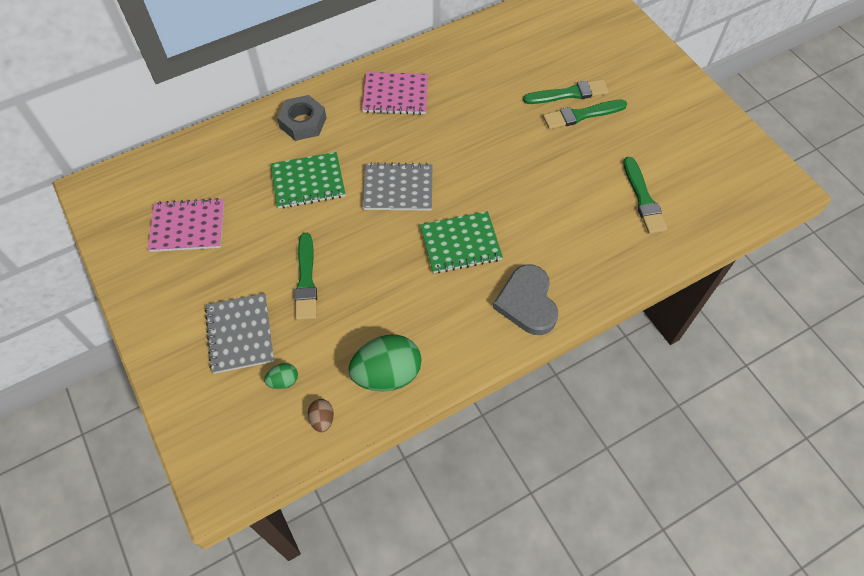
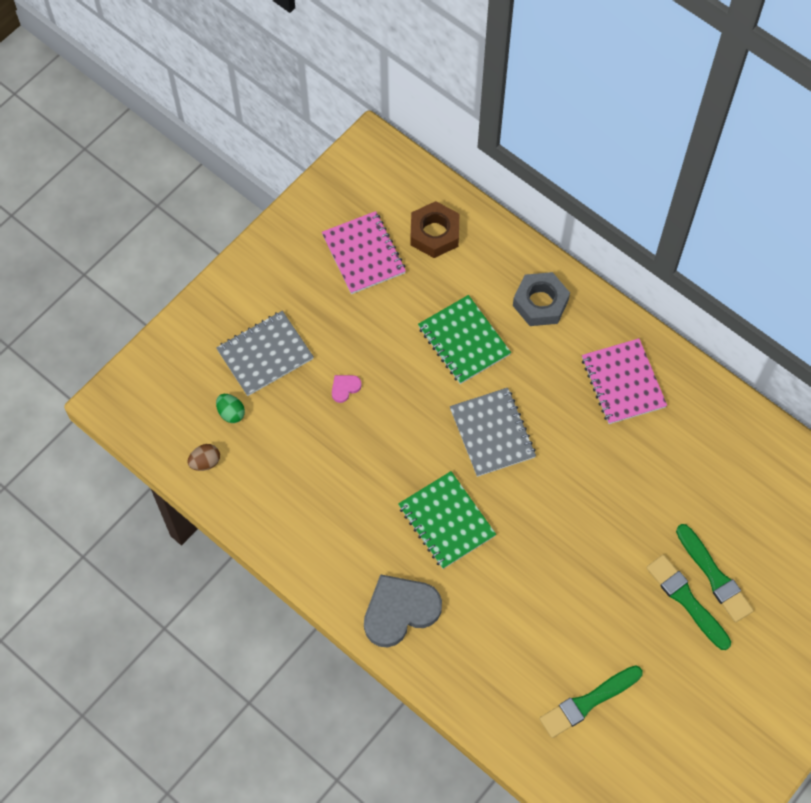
camera: 70 degrees right, 5 degrees up
green brush [294,233,317,320] -> pink heart [332,375,362,403]
green egg [348,334,422,392] -> none
none -> brown nut [410,201,459,258]

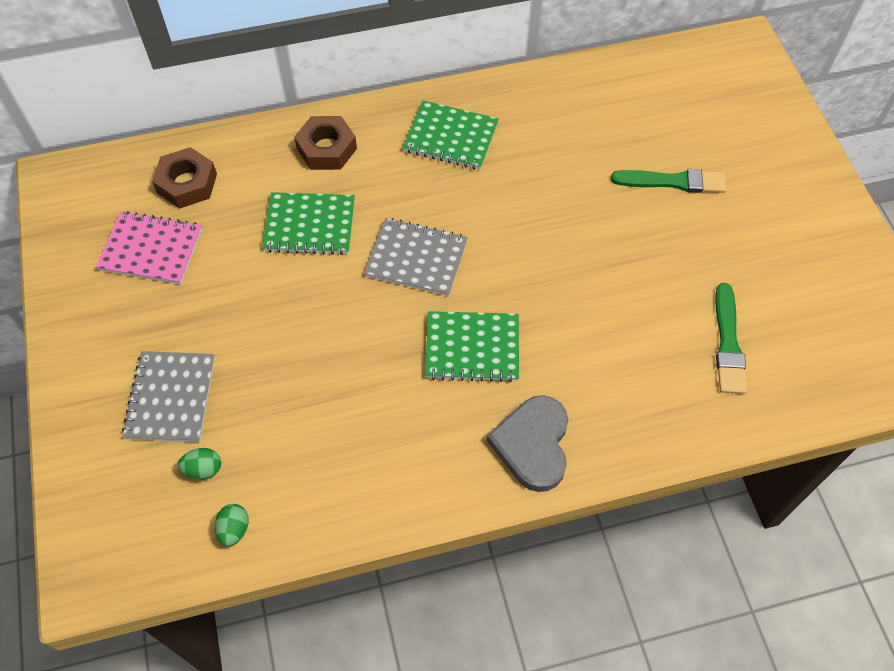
camera: 55 degrees left, 5 degrees down
brown egg [187,444,220,471] -> green egg [215,504,249,547]
pink heart [332,375,362,403] -> none
grey nut [513,272,570,326] -> brown nut [294,116,357,170]
pink notebook [582,338,667,424] -> green notebook [403,101,499,170]
green brush [646,555,731,650] -> none

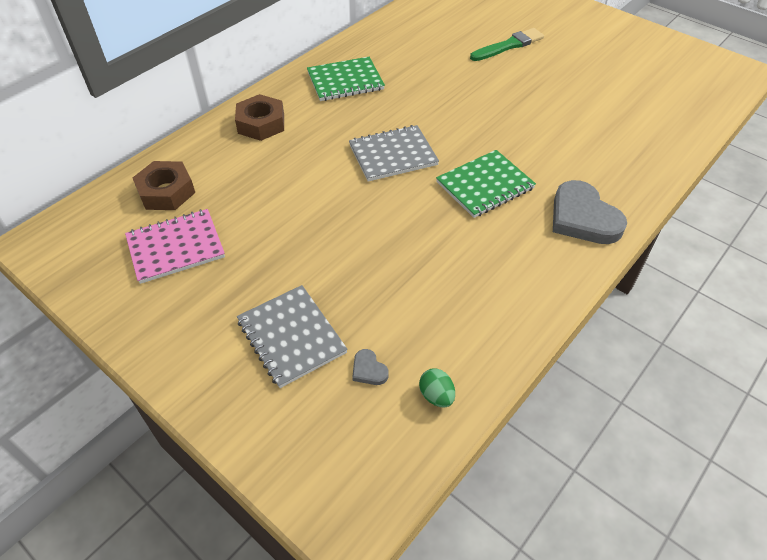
camera: 35 degrees left, 10 degrees down
green egg [178,448,221,480] -> grey heart [352,349,389,385]
green notebook [262,192,355,255] -> none
green brush [716,283,747,394] -> none

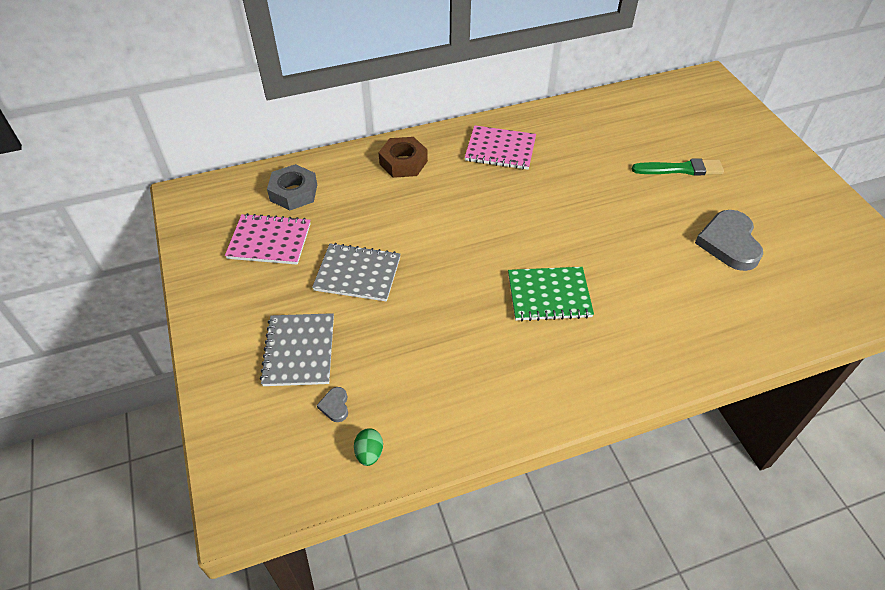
camera: 30 degrees right, 0 degrees up
brown nut [133,161,195,210] -> grey nut [267,164,317,211]
green notebook [307,57,385,101] -> pink notebook [465,125,536,170]
grey notebook [349,125,439,181] -> grey notebook moved to [312,243,401,302]
grey heart [553,180,627,244] -> grey heart moved to [695,210,763,271]

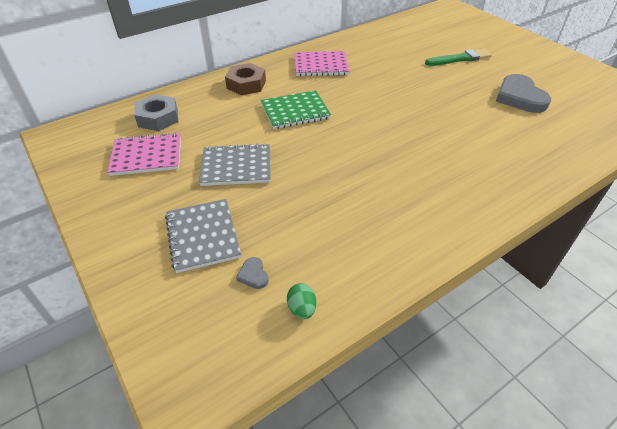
camera: 15 degrees left, 5 degrees down
green notebook [508,267,594,321] -> green notebook moved to [261,90,331,129]

